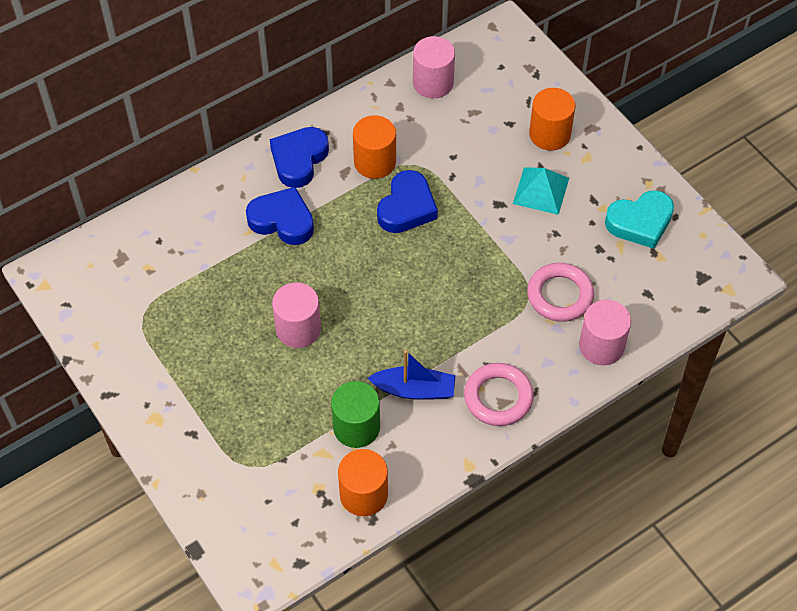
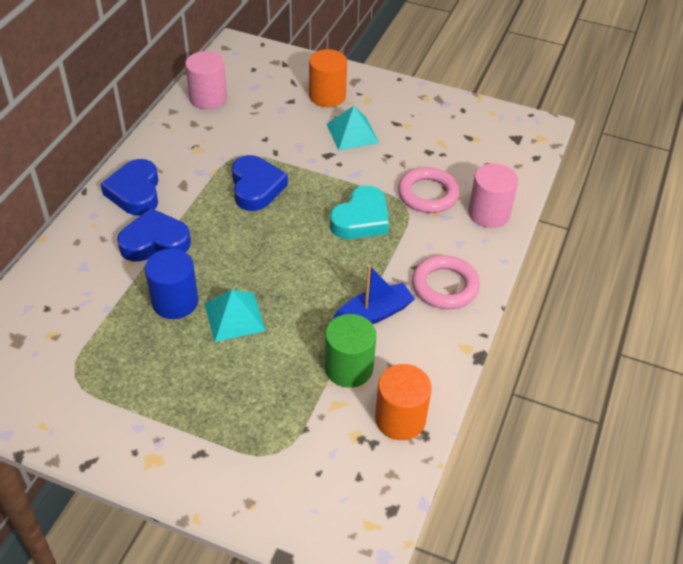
camera: 35 degrees left, 10 degrees down
pink cylinder [272,283,321,348] -> turquoise pyramid [204,290,266,342]
orange cylinder [353,115,396,179] -> none
turquoise heart [605,190,674,249] -> turquoise heart moved to [330,185,389,239]
none -> blue cylinder [145,249,198,319]

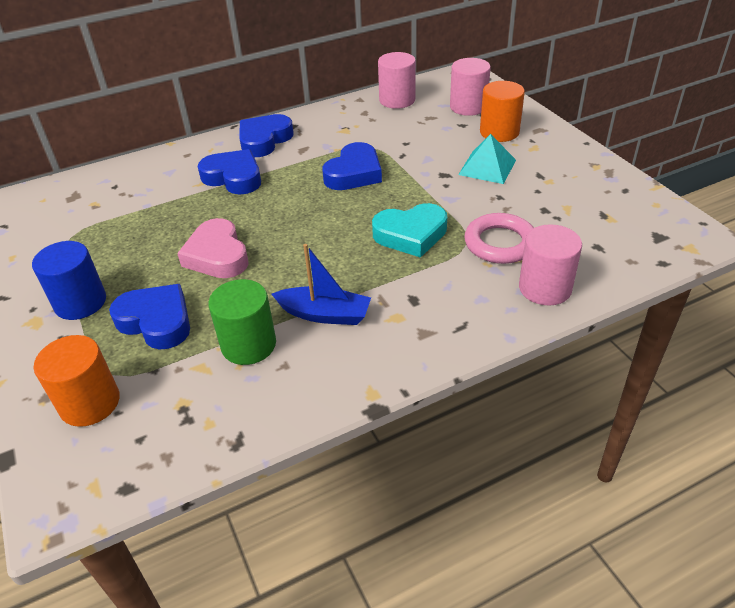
camera: 45 degrees right, 5 degrees down
blue cylinder [145,249,198,319] -> blue cylinder moved to [32,241,106,320]
turquoise pyramid [204,290,266,342] -> pink heart [177,218,249,278]
orange cylinder [375,364,432,440] -> orange cylinder moved to [34,335,120,427]
pink ring [412,255,480,309] -> none
none -> blue heart [109,284,190,350]
none -> pink cylinder [450,58,491,116]

